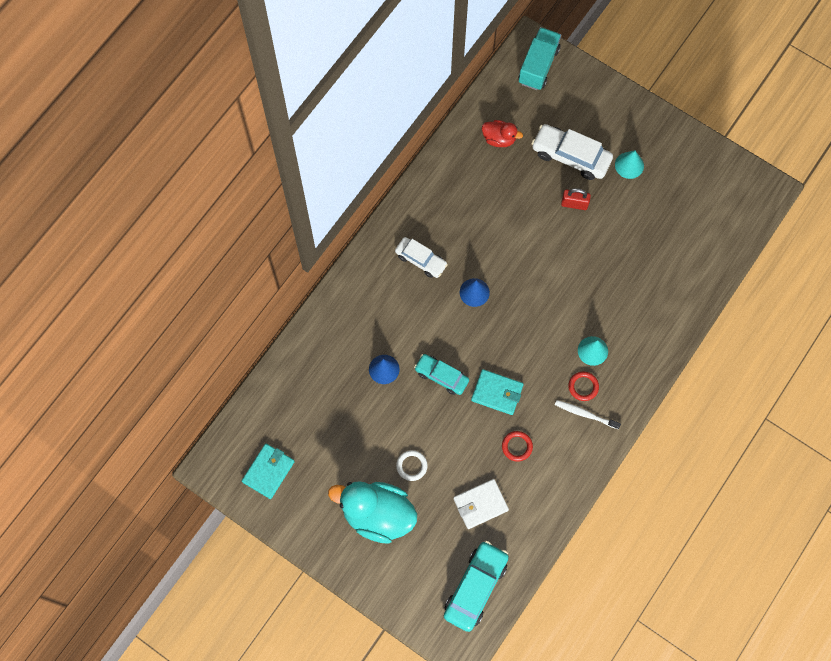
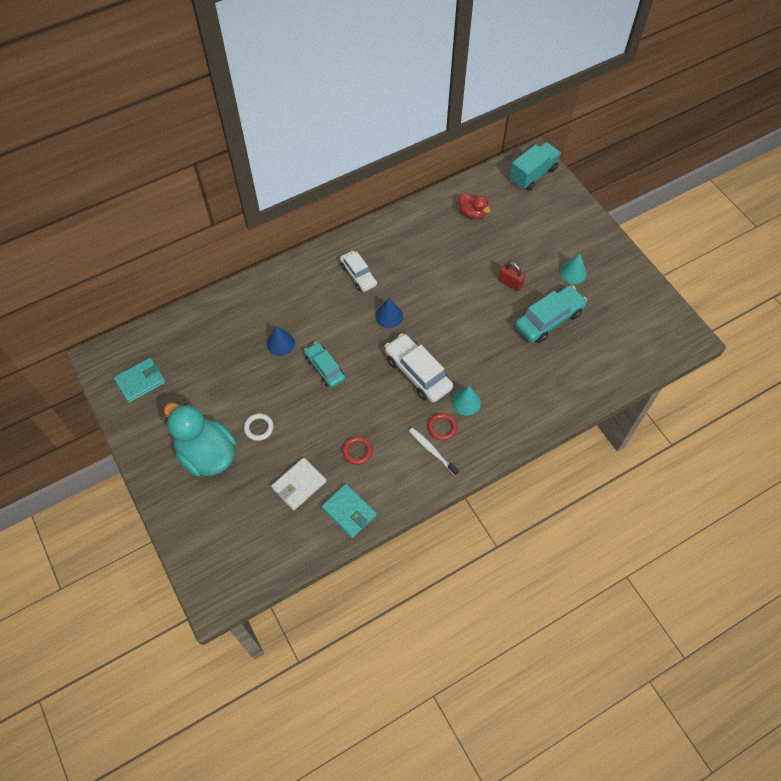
camera: 25 degrees right, 10 degrees down
turquoise car [444,541,509,632] -> turquoise car moved to [515,285,587,343]
white wallet [453,479,509,529] -> white wallet turned 45 degrees counterclockwise [271,458,326,510]
turquoise wallet [471,369,524,415] -> turquoise wallet moved to [321,484,377,538]
white car [531,124,613,180] -> white car moved to [385,333,453,403]

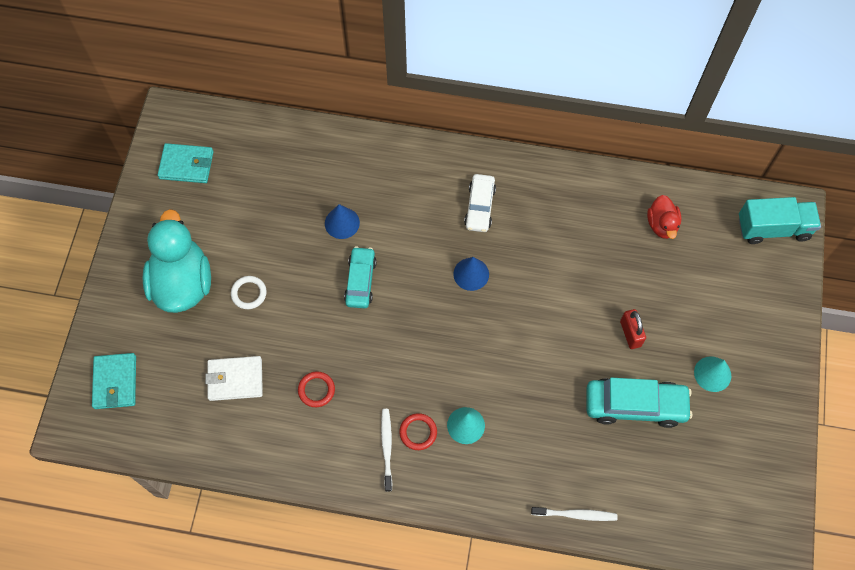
camera: 40 degrees right, 5 degrees up
turquoise wallet [321,484,377,538] -> turquoise wallet moved to [92,353,136,409]
white car [385,333,453,403] -> none
none -> white toothbrush [531,507,617,521]

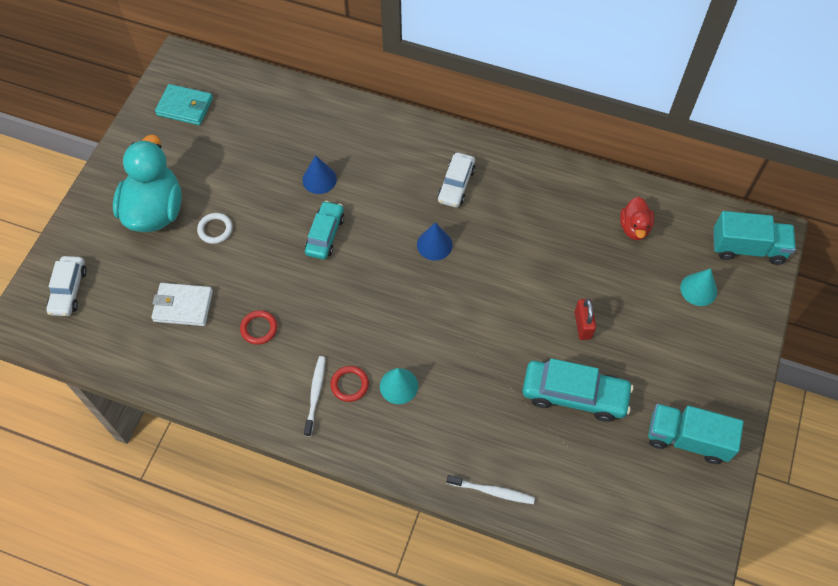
camera: 10 degrees right, 5 degrees down
turquoise wallet [92,353,136,409] -> white car [46,256,87,316]
turquoise cone [694,356,731,392] -> turquoise cone moved to [680,268,717,306]
none -> turquoise truck [648,404,744,464]

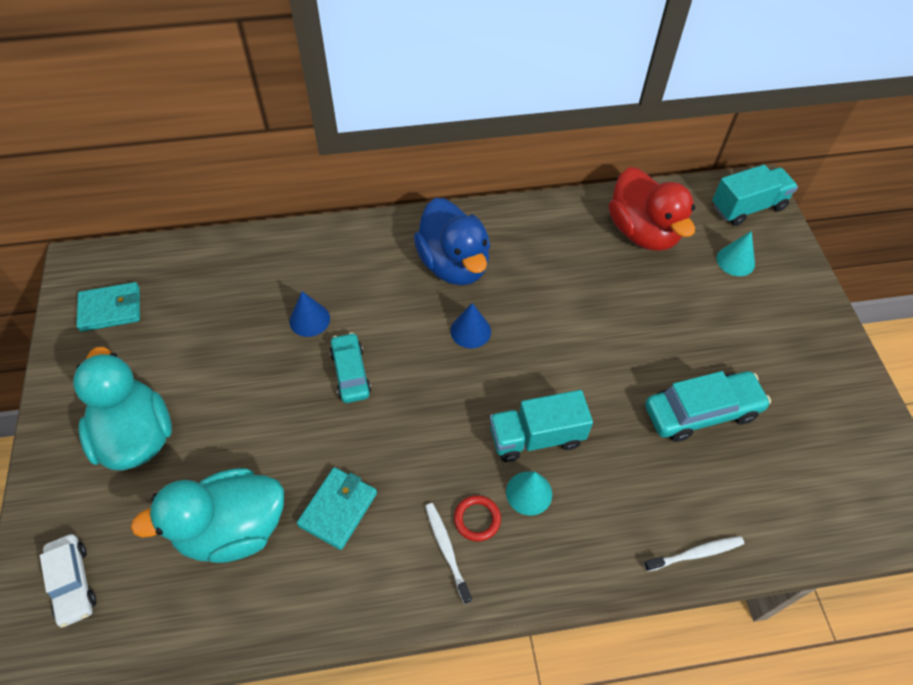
camera: 30 degrees left, 5 degrees down
white wallet [151,283,213,326] -> turquoise duck [131,468,284,563]
white ring [197,213,233,244] -> none
red ring [240,310,277,345] -> turquoise wallet [297,467,377,550]
white car [438,152,476,207] -> blue duck [414,198,490,285]
red padlock [575,299,596,340] -> none
red duck [620,197,654,240] -> red duck [609,167,695,251], size x1.95
turquoise truck [648,404,744,464] -> turquoise truck moved to [490,390,593,462]

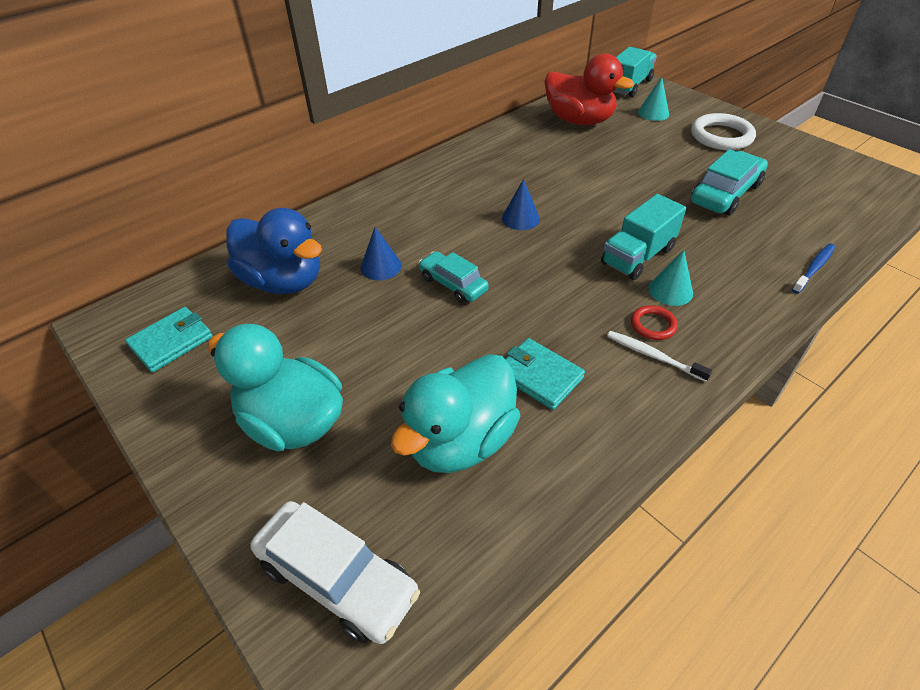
camera: 30 degrees left, 10 degrees down
white car [40,534,96,628] -> white car [250,501,420,644], size x1.53
turquoise wallet [297,467,377,550] -> turquoise wallet turned 45 degrees counterclockwise [505,338,585,410]
blue duck [414,198,490,285] -> blue duck moved to [226,208,322,294]
white toothbrush [644,536,744,572] -> blue toothbrush [792,244,835,293]
none -> white ring [691,113,756,150]

